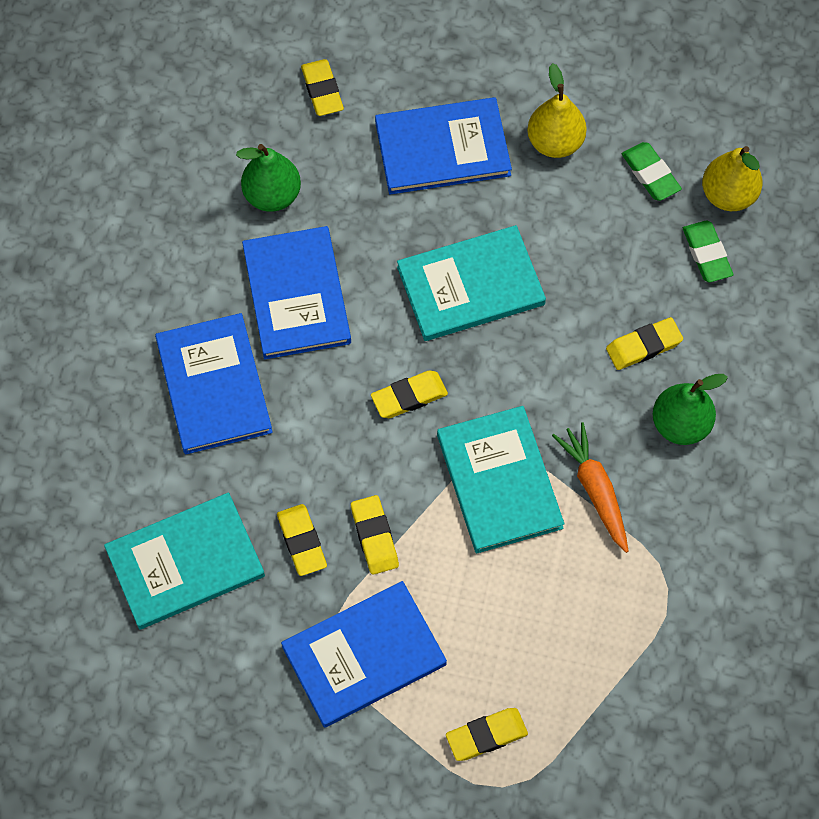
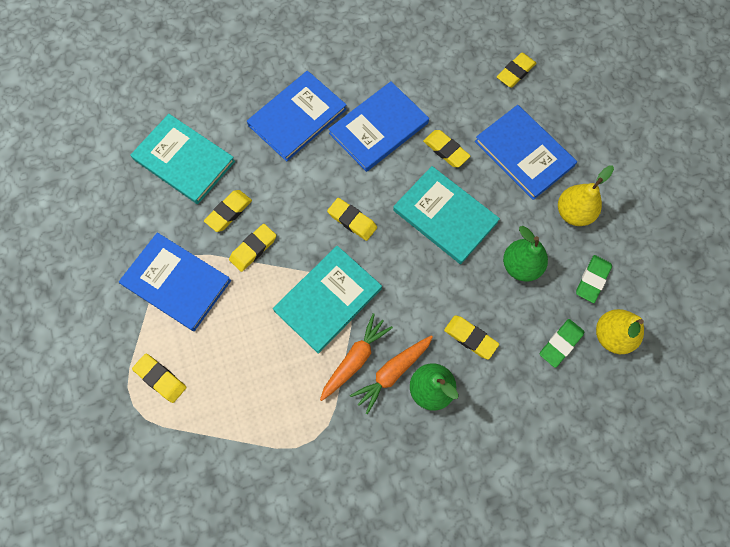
camera: 60 degrees right, 5 degrees up
green pear [236,144,301,212] -> green pear moved to [503,226,548,281]
none -> orange carrot [350,335,433,415]
none -> yellow eraser [423,130,470,167]

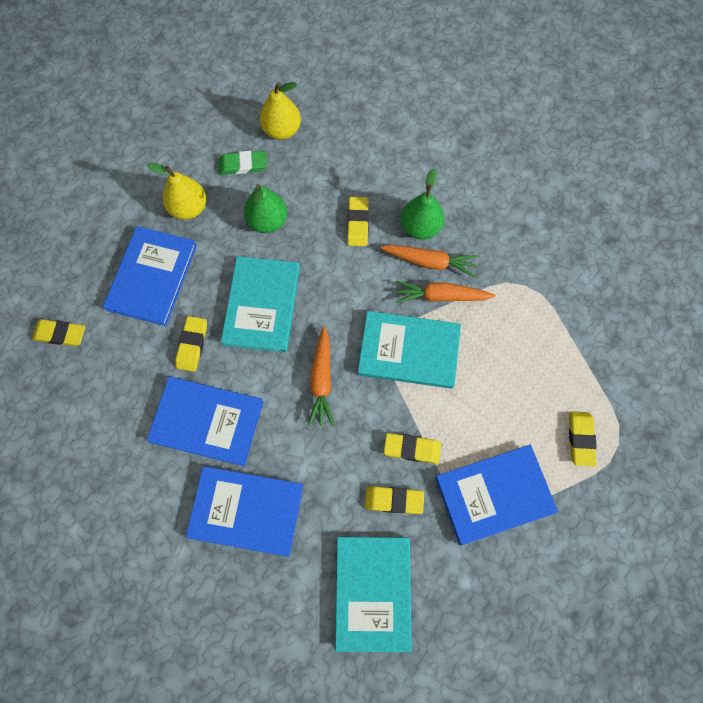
camera: 125 degrees left, 0 degrees up
blue book [119,233,231,331] -> blue book turned 75 degrees clockwise [435,445,558,545]
yellow eraser [327,198,377,241] -> orange carrot [308,326,334,427]
green eraser [540,319,585,368] -> none

